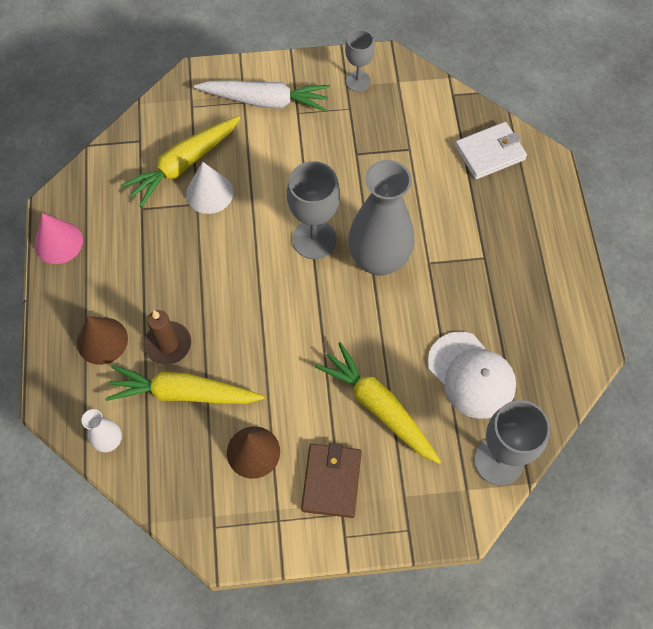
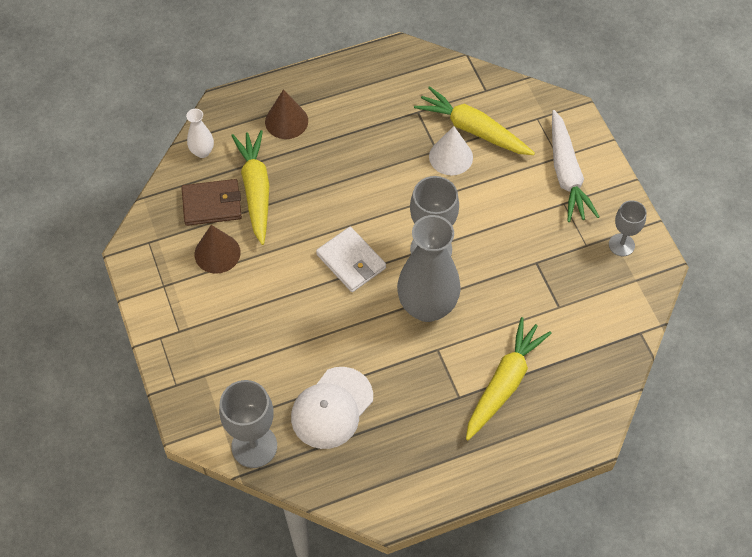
camera: 75 degrees right, 5 degrees down
pink cone [34,213,83,264] -> none
brown candle [144,310,191,365] -> none
brown wallet [301,443,362,518] -> brown wallet moved to [181,179,242,226]
yellow carrot [314,342,441,464] -> yellow carrot moved to [466,317,552,440]
white wallet [455,122,527,179] -> white wallet moved to [316,227,386,292]

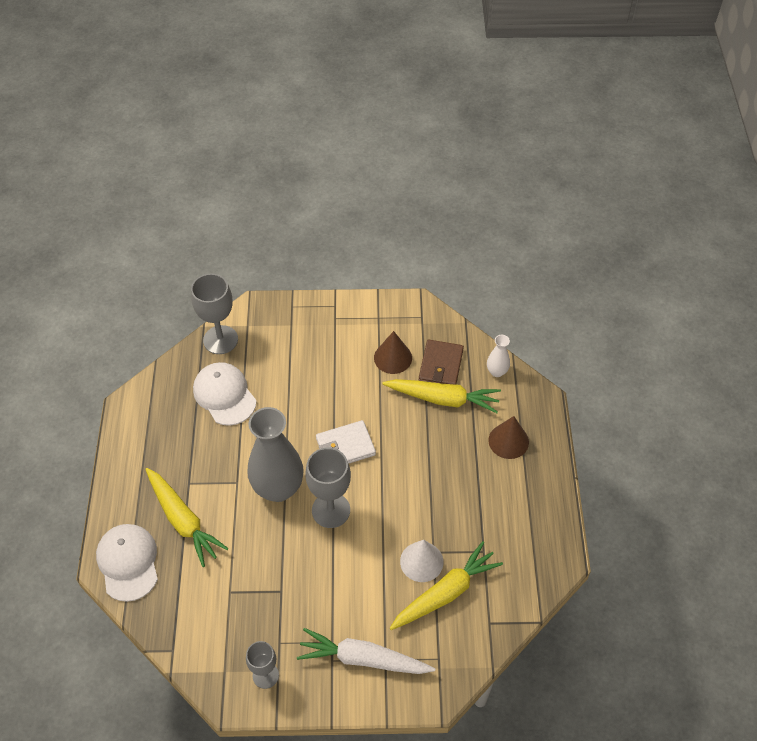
camera: 110 degrees right, 5 degrees down
none -> white cap [96,524,158,602]

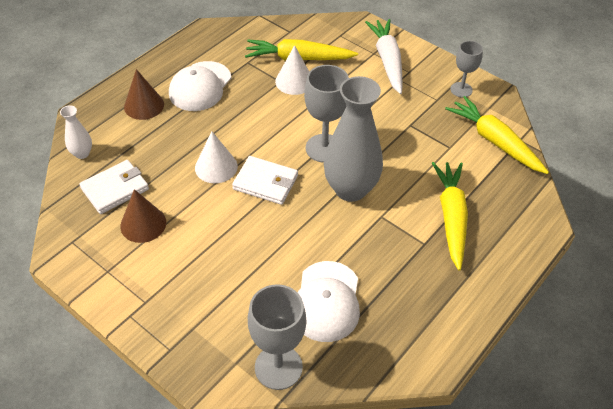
camera: 140 degrees left, 5 degrees down
white cap [96,524,158,602] -> white cap moved to [169,61,232,111]
white carrot [297,628,435,674] -> white carrot turned 150 degrees counterclockwise [365,19,403,94]
yellow carrot [382,379,501,413] -> yellow carrot moved to [445,96,549,174]
brown wallet [419,339,464,385] -> white wallet [79,160,149,214]
none -> white cone [195,132,238,183]

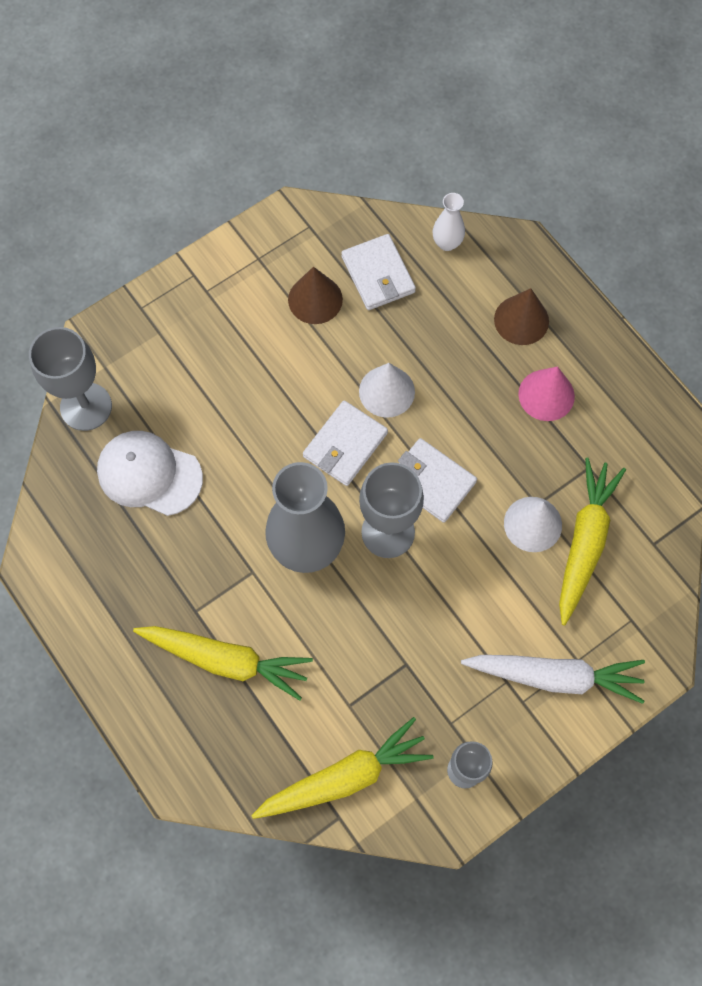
camera: 105 degrees right, 20 degrees up
white cap [169,61,232,111] -> pink cone [518,366,575,421]
none -> white wallet [398,438,477,523]

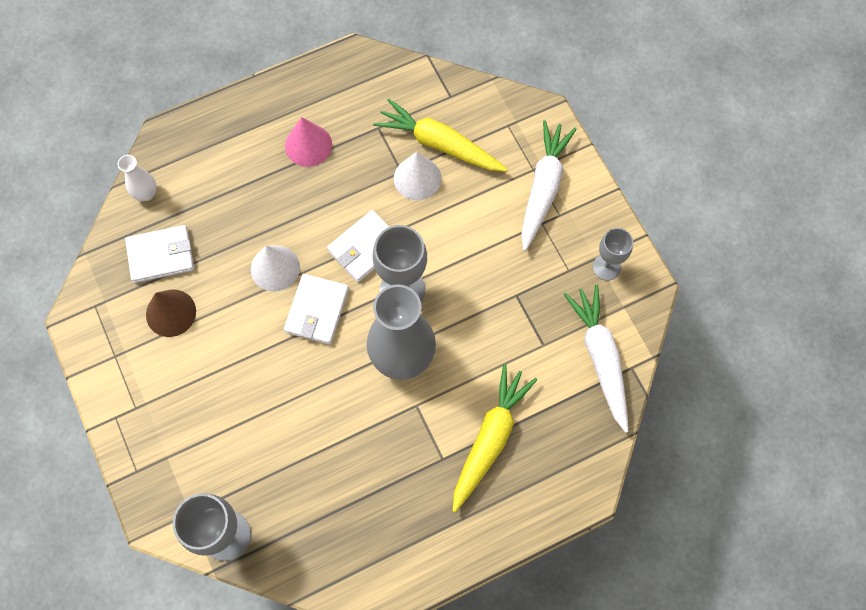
camera: 80 degrees left, 0 degrees up
white cap [97,431,203,516] -> none
yellow carrot [251,717,434,819] -> white carrot [564,285,629,433]
white wallet [303,400,388,486] -> white wallet turned 60 degrees clockwise [284,274,349,345]
brown cone [494,288,549,345] -> none

